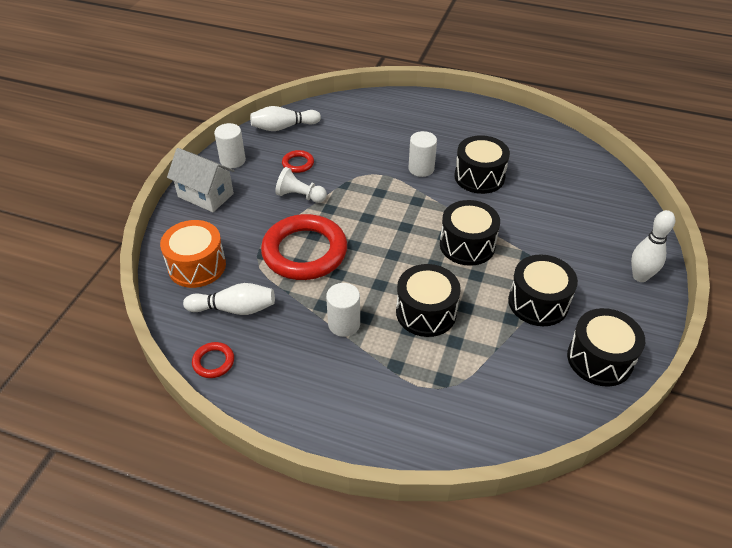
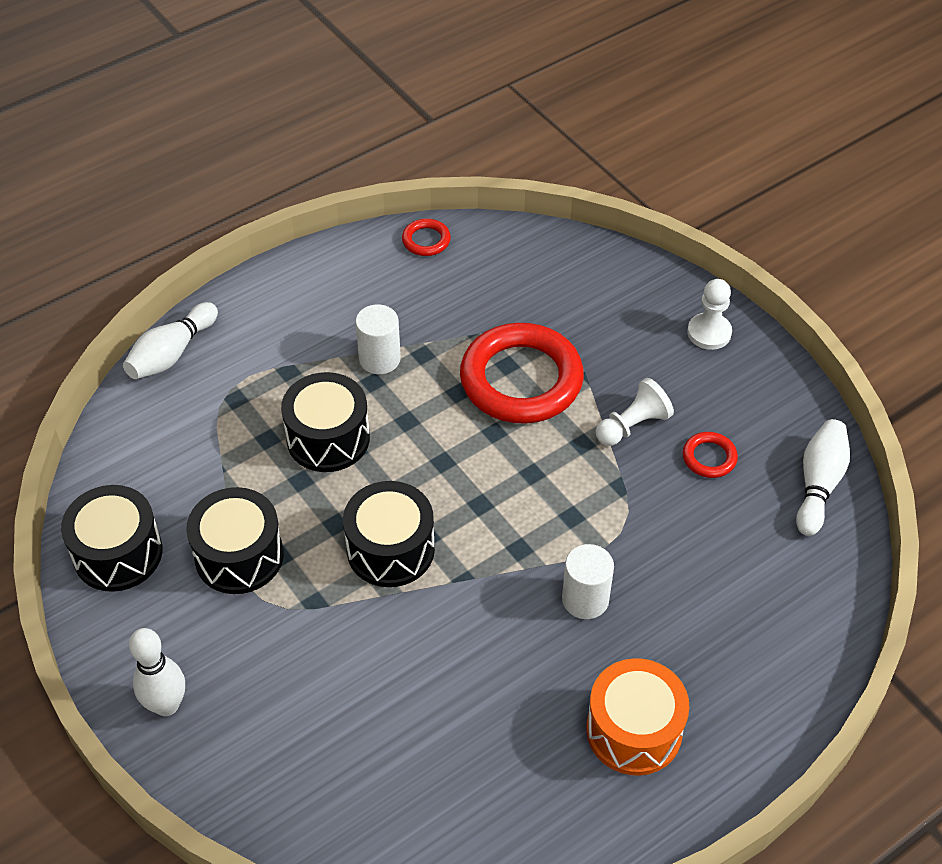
camera: 125 degrees right, 5 degrees up
orange drum [160,220,226,288] -> orange drum moved to [586,658,689,776]
white house [167,148,235,212] -> white pawn [687,279,732,350]
white bowling pin [183,283,275,315] -> white bowling pin moved to [123,302,218,379]
white cylinder [214,123,246,168] -> none
black drum [454,135,510,194] -> none

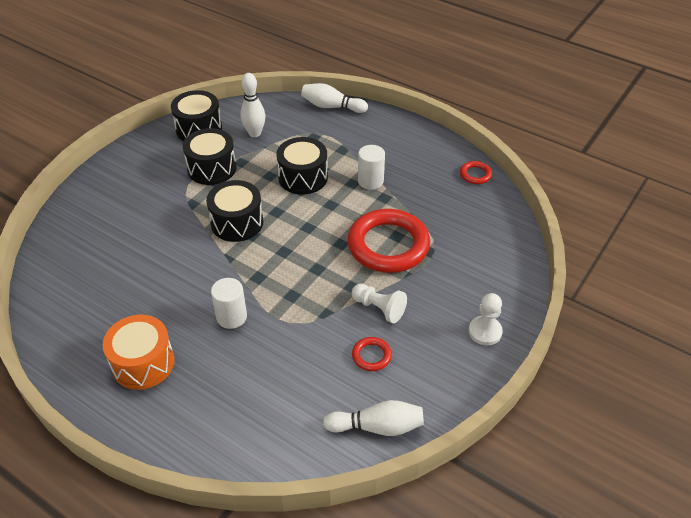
camera: 70 degrees right, 5 degrees down
white bowling pin [129,628,185,716] -> white bowling pin moved to [240,73,265,137]

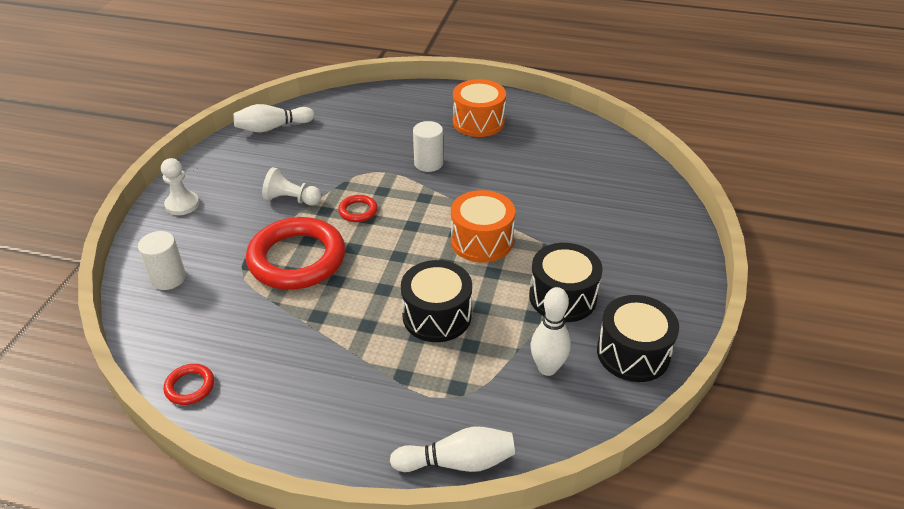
camera: 160 degrees right, 5 degrees down
black drum [206,180,263,242] -> orange drum [451,190,515,263]
red ring [352,337,392,371] -> red ring moved to [338,195,378,222]
white cylinder [358,145,385,190] -> white cylinder moved to [138,231,186,290]

